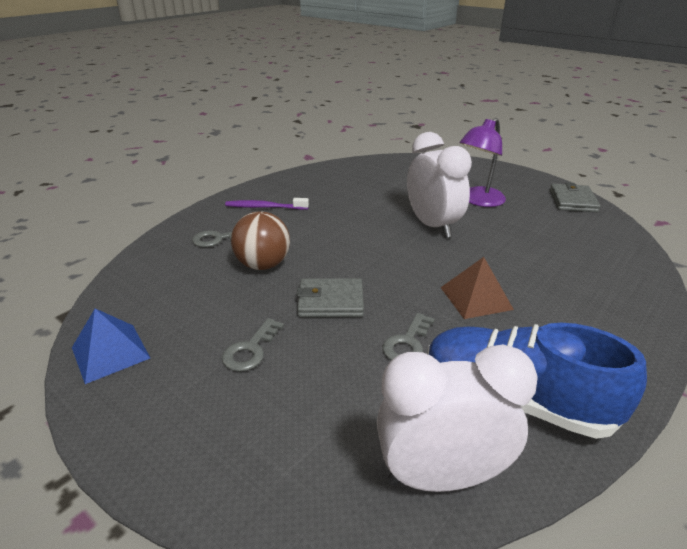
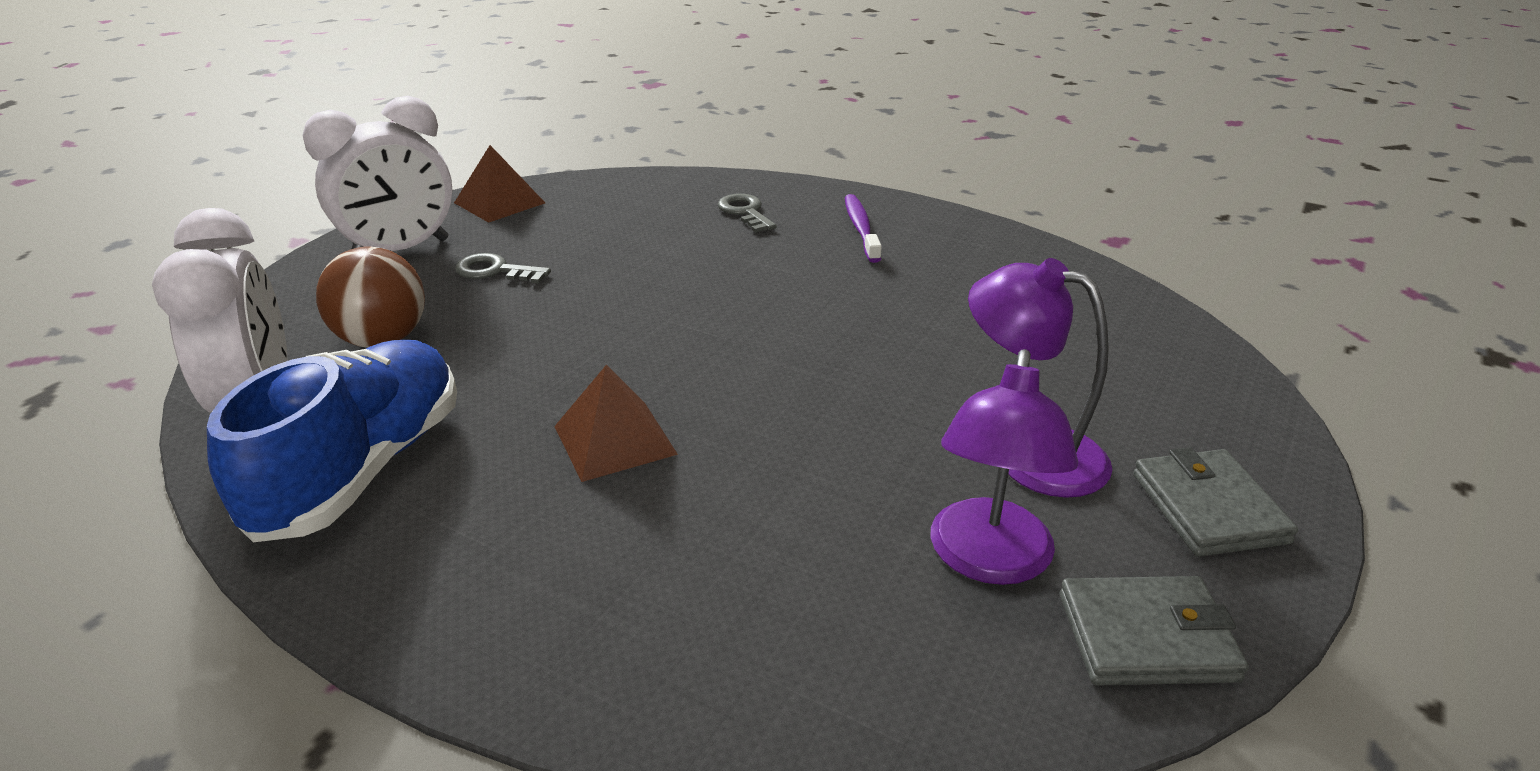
camera: 80 degrees right, 0 degrees up
blue pyramid [72,309,150,384] -> brown pyramid [454,145,545,223]
brown ball [231,212,290,270] -> brown ball moved to [316,246,425,347]
grey wallet [297,278,364,317] -> grey wallet moved to [1133,447,1298,557]
grey key [382,313,435,360] -> none
white clock [407,132,472,238] -> white clock moved to [302,96,452,251]
none -> purple lamp [931,349,1078,585]

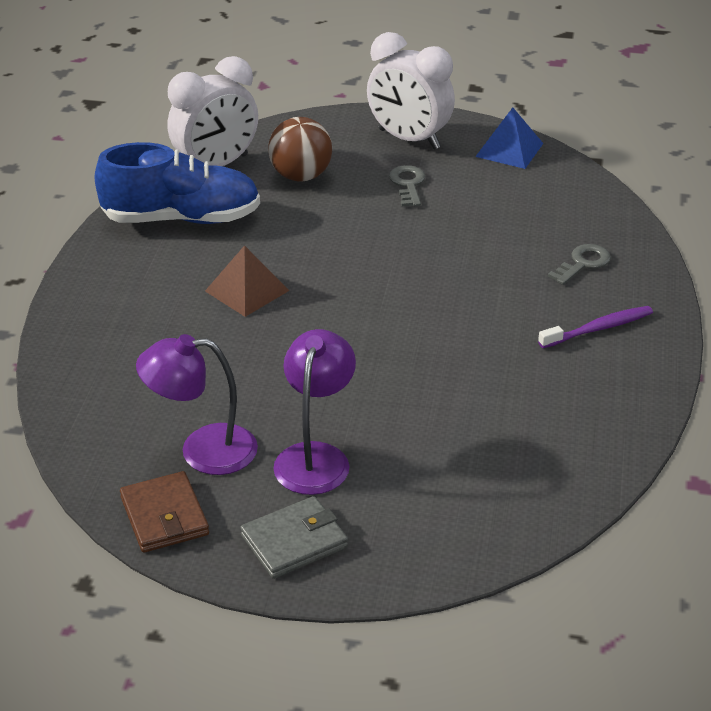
camera: 70 degrees right, 5 degrees up
brown pyramid [454,145,545,223] -> blue pyramid [475,108,544,169]
grey wallet [1060,576,1249,686] -> brown wallet [120,471,209,553]

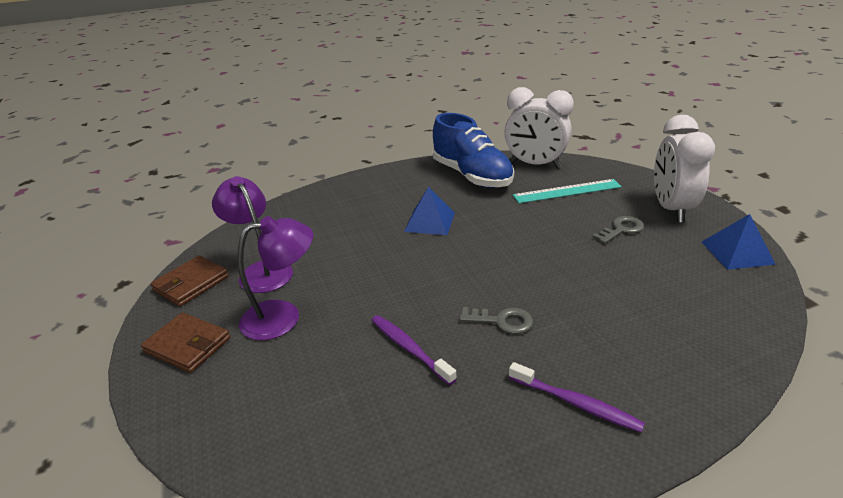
camera: 60 degrees right, 5 degrees down
brown pyramid [205,245,289,317] -> blue pyramid [404,187,455,235]
grey wallet [240,496,348,579] -> brown wallet [141,312,230,373]
brown ball [268,117,332,181] -> turquoise ruler [513,179,622,203]
grey key [548,244,611,285] -> grey key moved to [460,307,533,334]
none -> purple toothbrush [371,315,457,385]

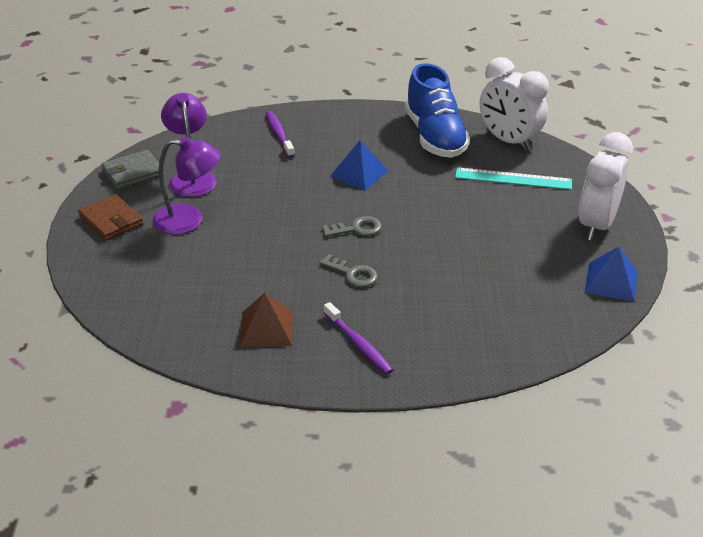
camera: 20 degrees right, 5 degrees up
brown wallet [150,255,229,307] -> grey wallet [101,150,164,189]
purple toothbrush [371,315,457,385] -> purple toothbrush moved to [266,111,295,158]
grey key [592,216,644,244] -> grey key moved to [322,216,382,237]
none -> brown pyramid [240,293,293,347]

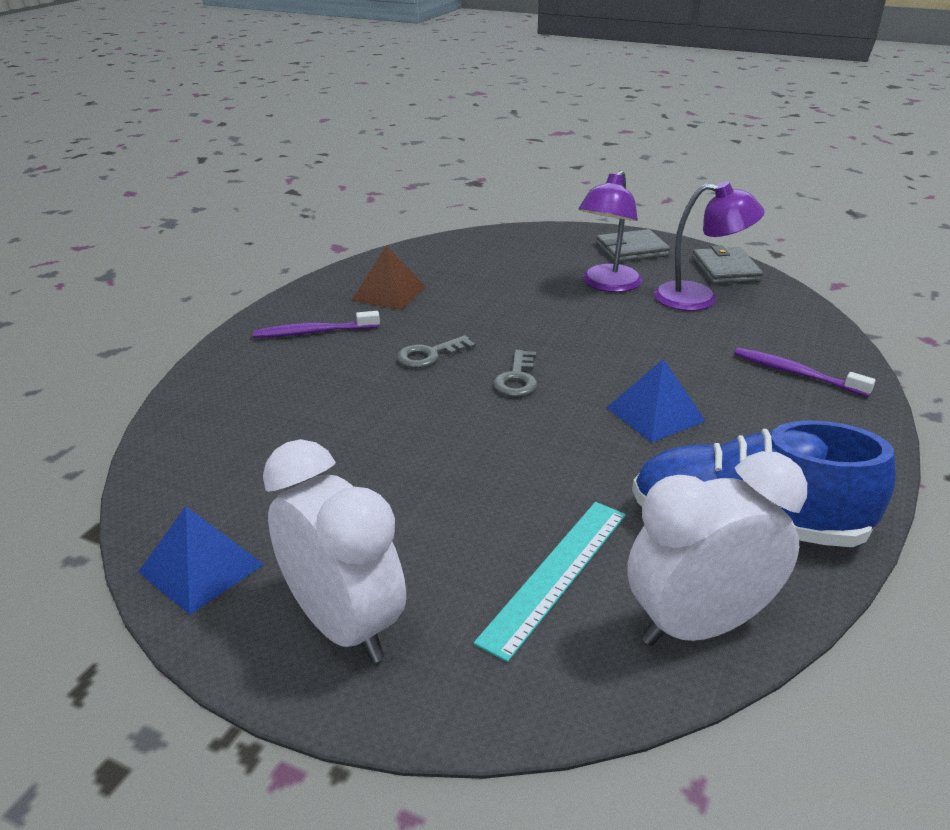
camera: 115 degrees right, 5 degrees down
brown wallet [78,194,143,241] -> grey wallet [596,229,670,262]
purple toothbrush [266,111,295,158] -> purple toothbrush turned 150 degrees counterclockwise [734,348,875,397]

